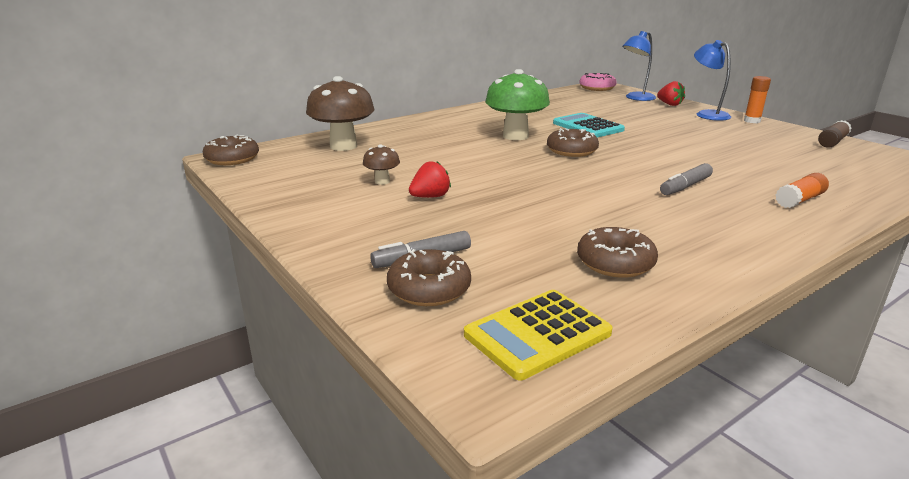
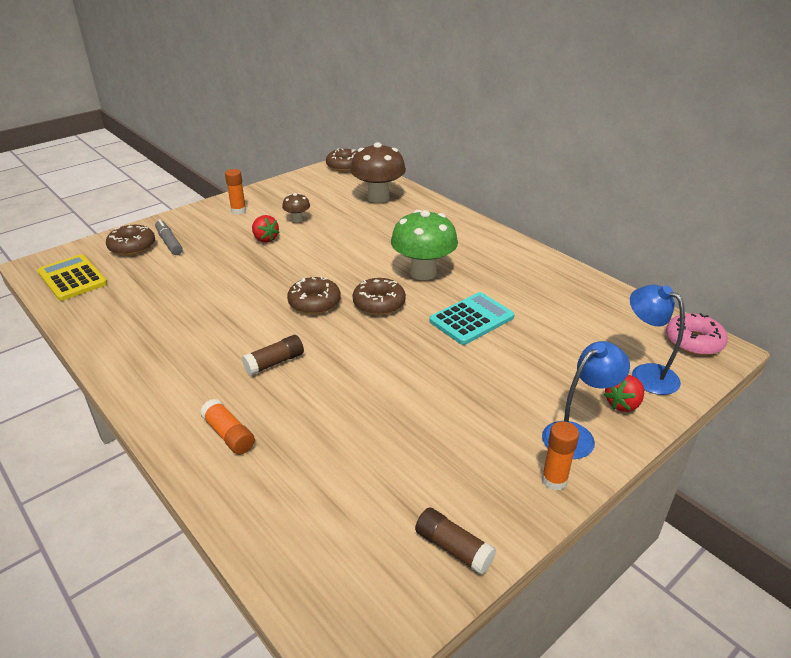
camera: 85 degrees right, 10 degrees up
brown donut [577,227,658,278] -> brown donut moved to [287,276,341,315]
grey marker [660,163,713,195] -> brown glue stick [242,335,304,376]
none -> orange glue stick [225,169,246,214]

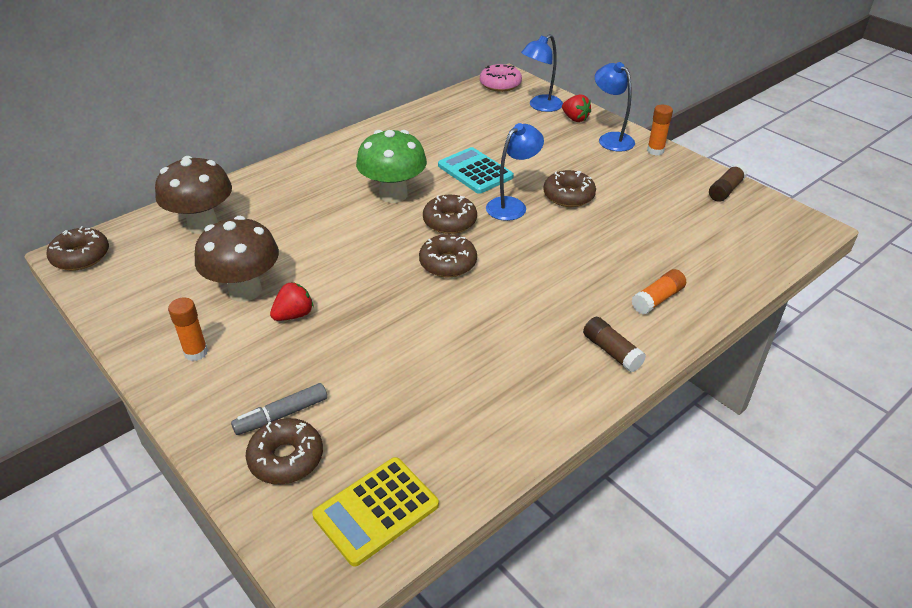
camera: 90 degrees left, 5 degrees up
brown glue stick [242,335,304,376] -> brown glue stick moved to [583,317,646,372]
brown mushroom [282,193,310,223] -> brown mushroom [195,216,279,302], size x2.09
none -> blue lamp [486,123,544,221]
none -> brown donut [543,170,596,207]

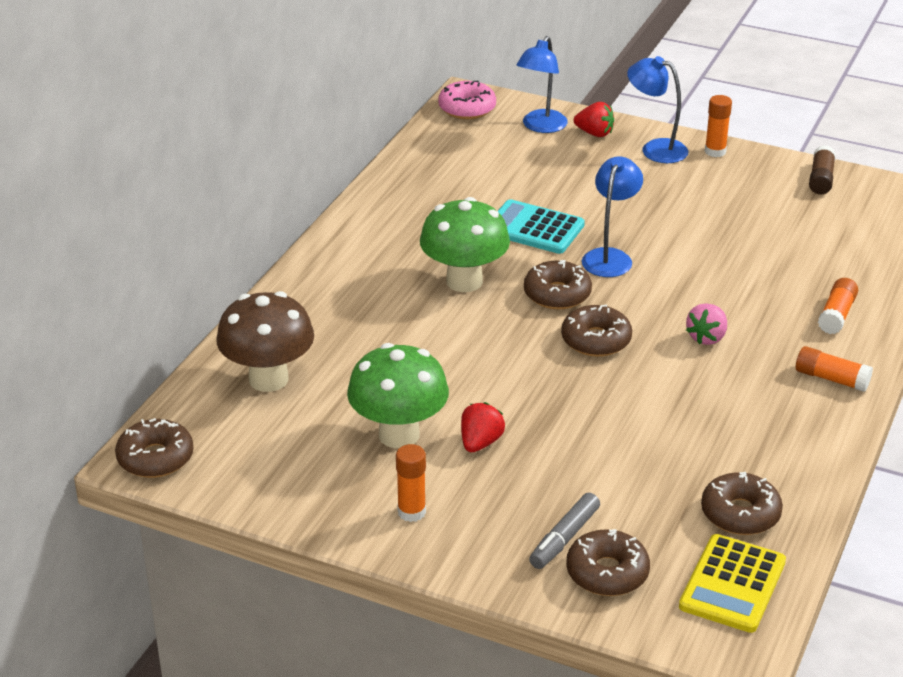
camera: 25 degrees left, 5 degrees down
brown mushroom [195,216,279,302] -> green mushroom [347,343,449,448]
brown donut [543,170,596,207] -> brown donut moved to [701,472,783,535]
brown glue stick [583,317,646,372] -> orange glue stick [796,346,873,392]
none -> pink strawberry [686,303,727,345]

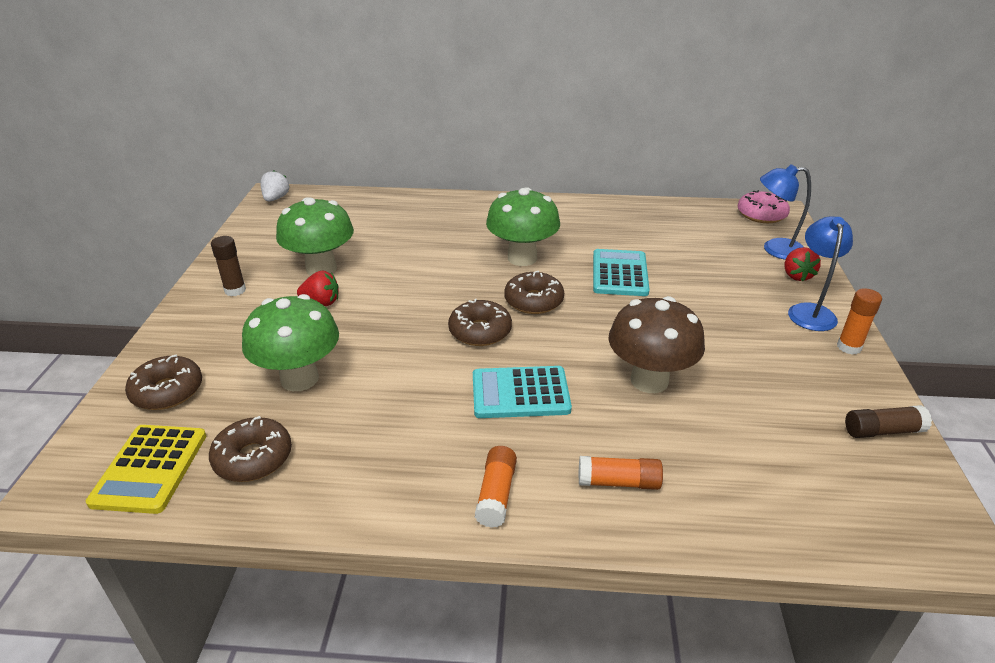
camera: 70 degrees right, 0 degrees up
brown donut [115,418,193,478] -> white strawberry [260,170,289,201]
brown mushroom [216,291,314,392] -> brown mushroom moved to [608,296,705,393]
orange glue stick [396,444,426,522] -> brown glue stick [211,236,246,296]
grey marker [529,493,600,569] -> none
blue lamp [582,156,643,277] -> none
yellow calculator [679,534,786,633] -> yellow calculator turned 90 degrees counterclockwise [86,425,206,514]
pink strawberry [686,303,727,345] -> turquoise calculator [473,366,572,418]
none -> green mushroom [242,294,339,391]

